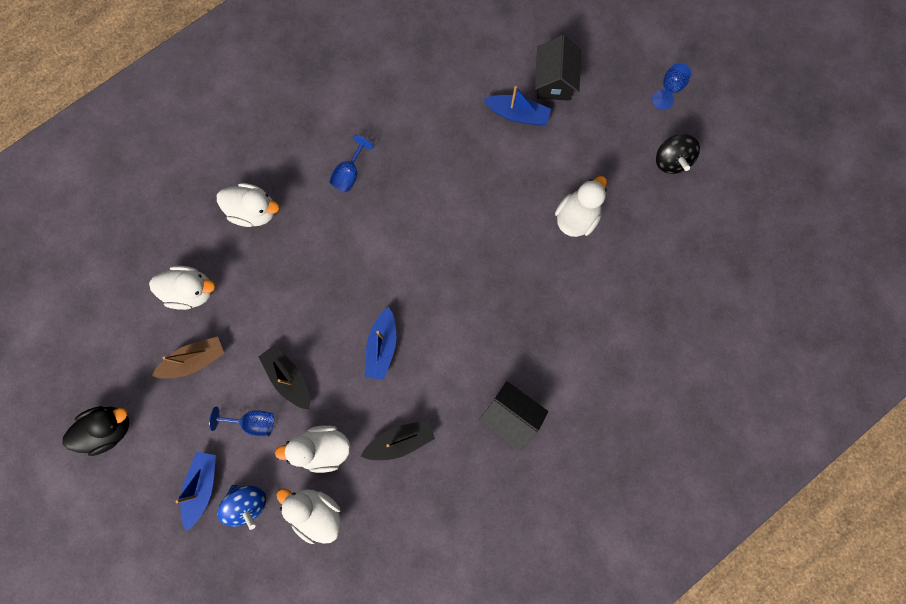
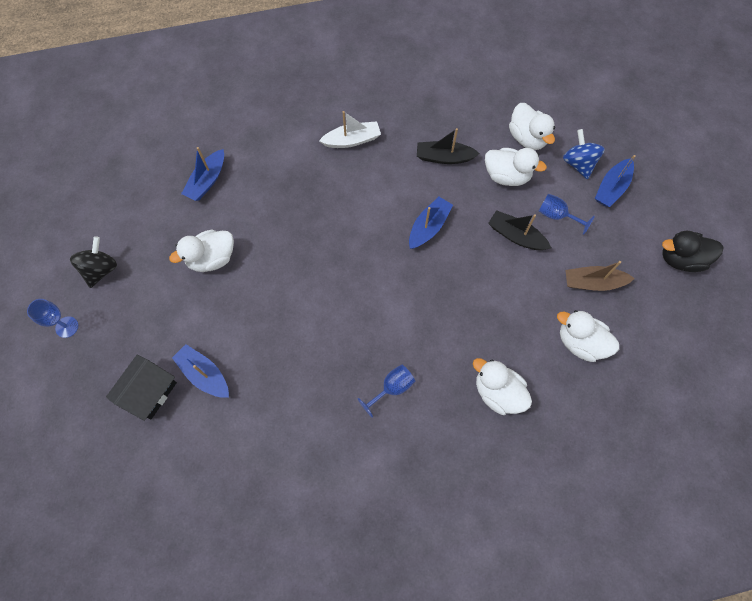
camera: 155 degrees left, 10 degrees down
black boat [259,345,310,410] -> black boat turned 135 degrees clockwise [488,210,551,250]
black house [479,381,548,451] -> white boat [319,111,381,148]
none -> blue boat [181,147,224,201]

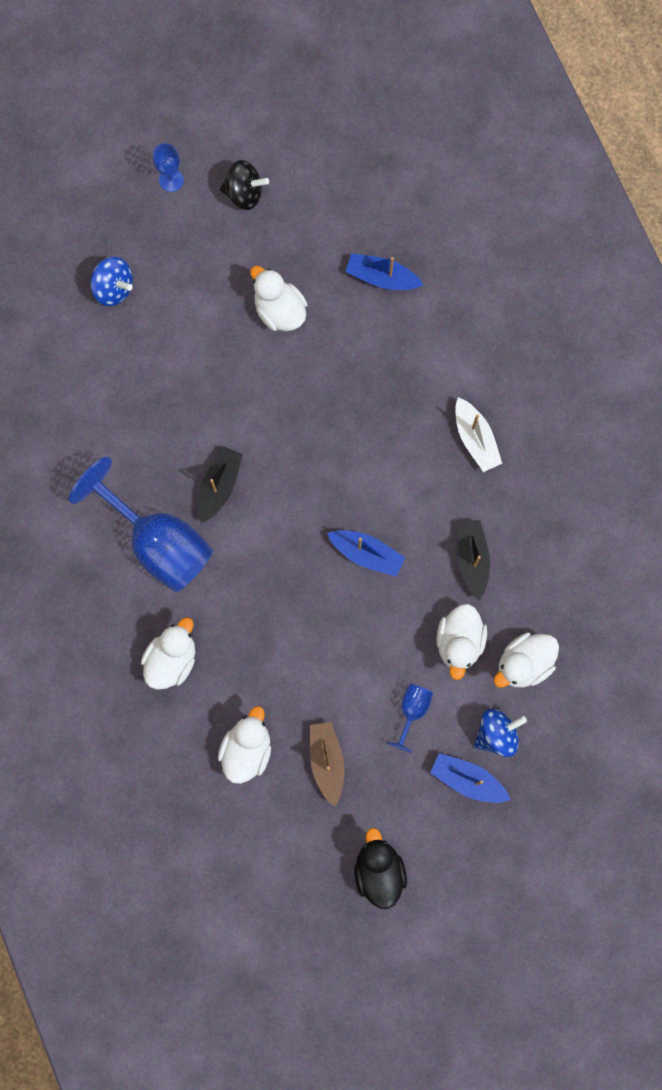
camera: 80 degrees right, 10 degrees up
black house [106,355,177,421] -> blue spinning top [90,257,133,306]
blue boat [172,344,229,398] -> none
blue goblet [358,364,415,417] -> blue goblet [69,457,213,592], size x2.25
black boat [488,210,551,250] -> black boat moved to [198,446,242,523]

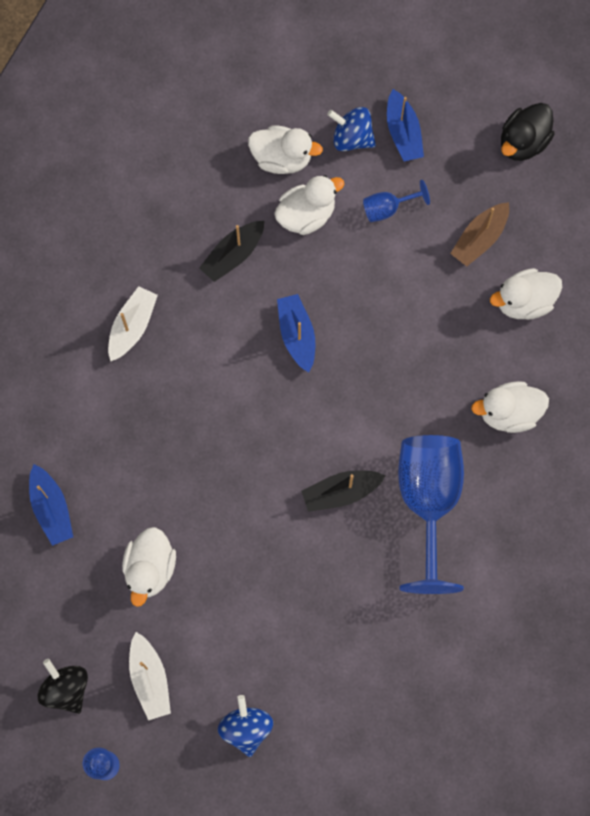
camera: 130 degrees left, 5 degrees down
none -> white boat [129,632,171,720]

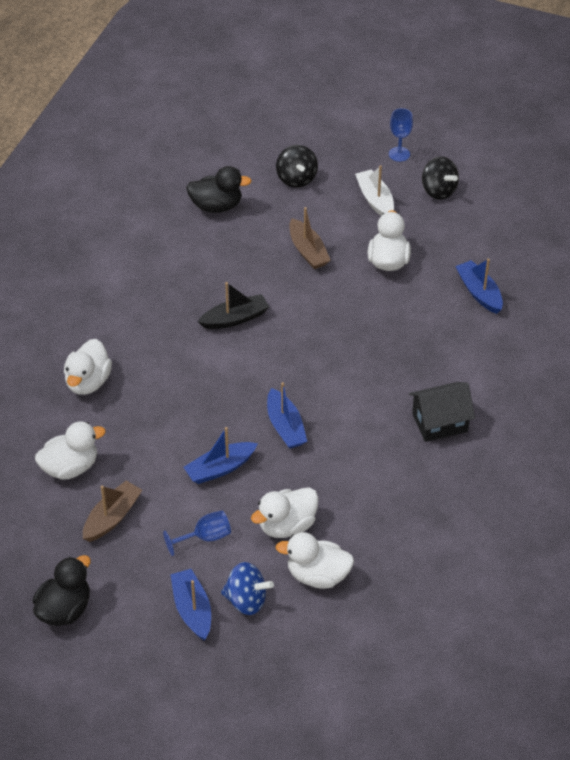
camera: 175 degrees right, 25 degrees down
white boat [108,286,158,362] -> black house [409,382,475,442]
black boat [199,221,264,282] -> none
blue spinning top [218,695,273,757] -> black spinning top [276,145,318,188]
blue goblet [398,435,464,594] -> none
white duck [471,381,549,433] -> white duck turned 120 degrees clockwise [64,339,112,395]
none -> blue boat [184,427,258,484]
none -> black duck [186,166,252,213]
none -> brown boat [289,207,331,269]

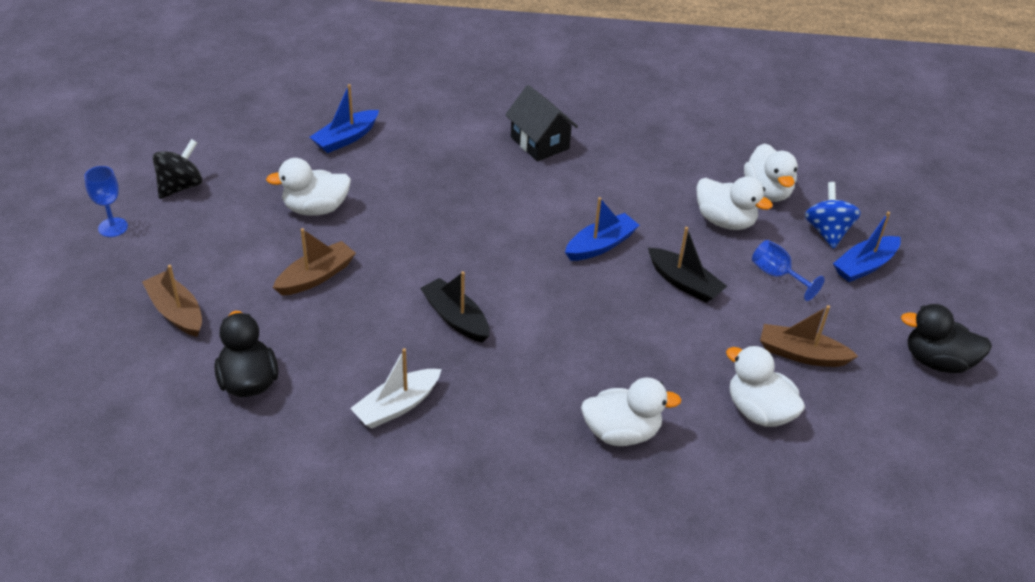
camera: 110 degrees left, 5 degrees down
blue boat [184,427,258,484] -> black boat [648,227,727,303]
black spinning top [276,145,318,188] -> brown boat [142,265,202,337]
white boat [355,165,394,216] -> white boat moved to [350,348,441,428]

